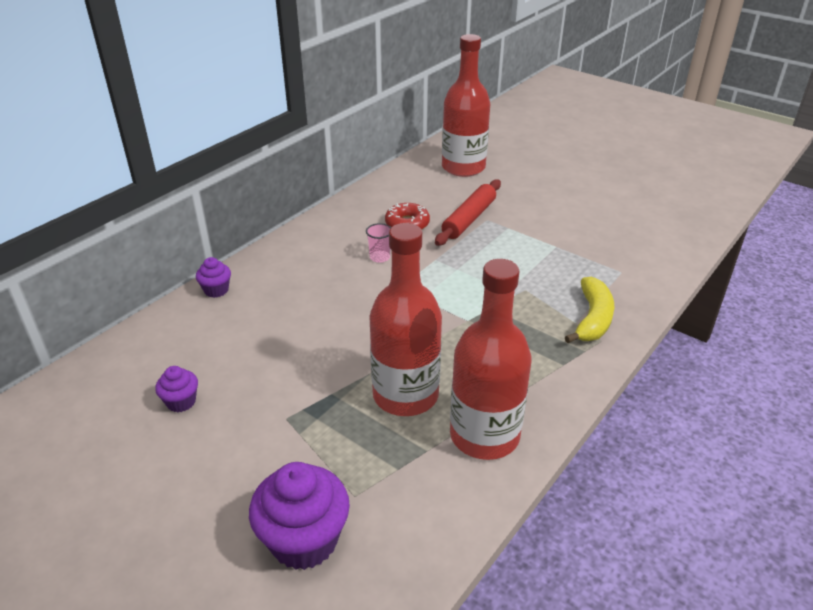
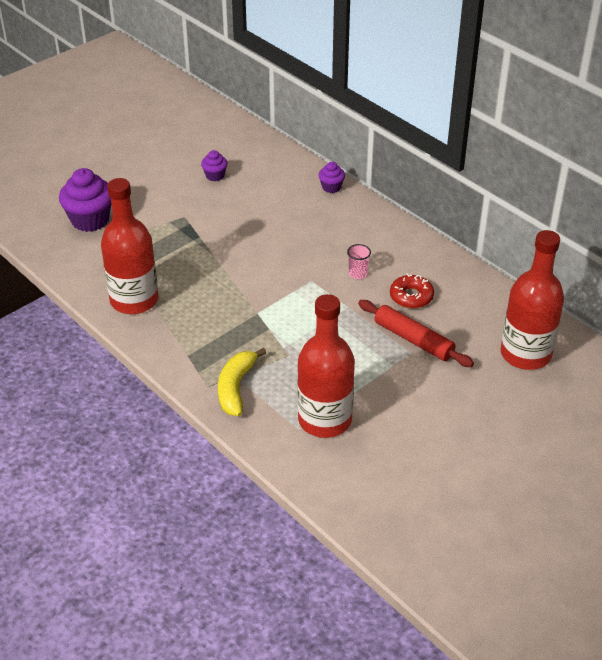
camera: 100 degrees right, 5 degrees up
red bottle [369,223,442,416] -> red bottle moved to [297,294,355,438]
yellow banana [565,277,615,343] -> yellow banana turned 75 degrees clockwise [218,348,266,416]

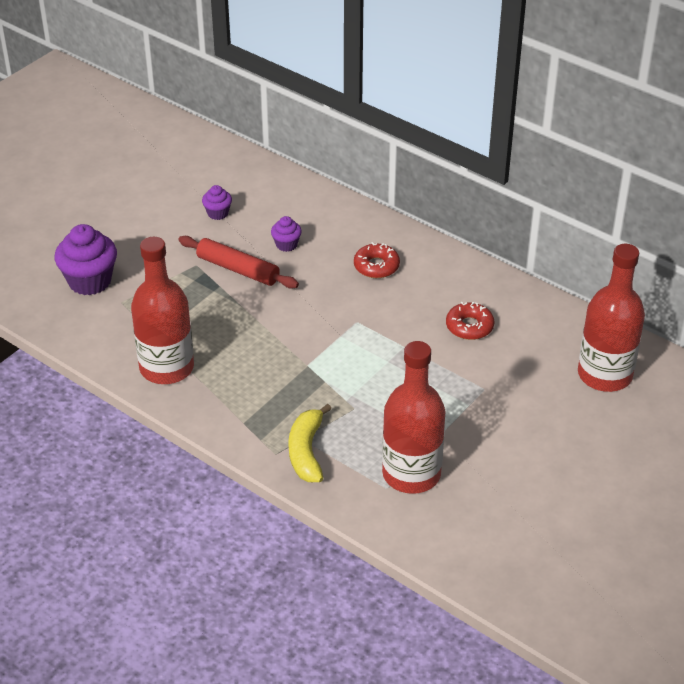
camera: 10 degrees left, 0 degrees up
purple cupcake [318,162,345,193] -> purple cupcake moved to [271,216,302,252]
pink cup [347,244,371,279] -> none
red rolling pin [358,300,474,367] -> red rolling pin moved to [178,236,299,289]
none -> red donut [354,242,400,278]

